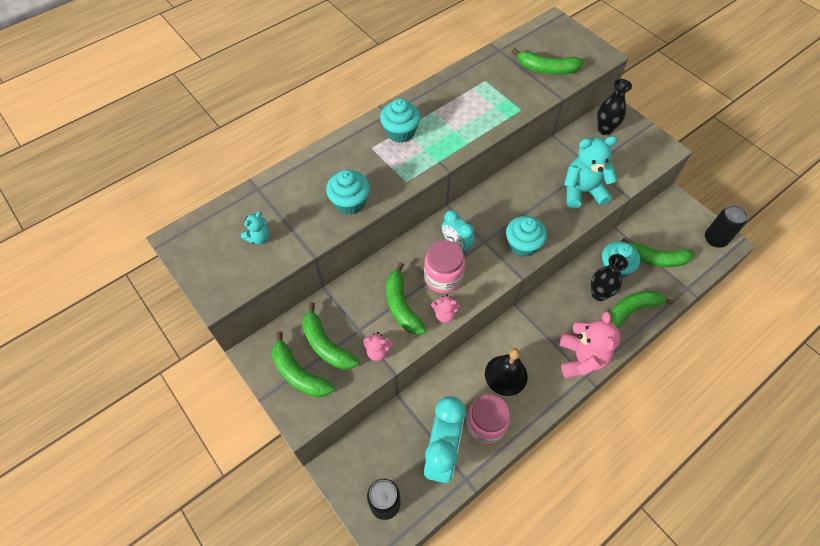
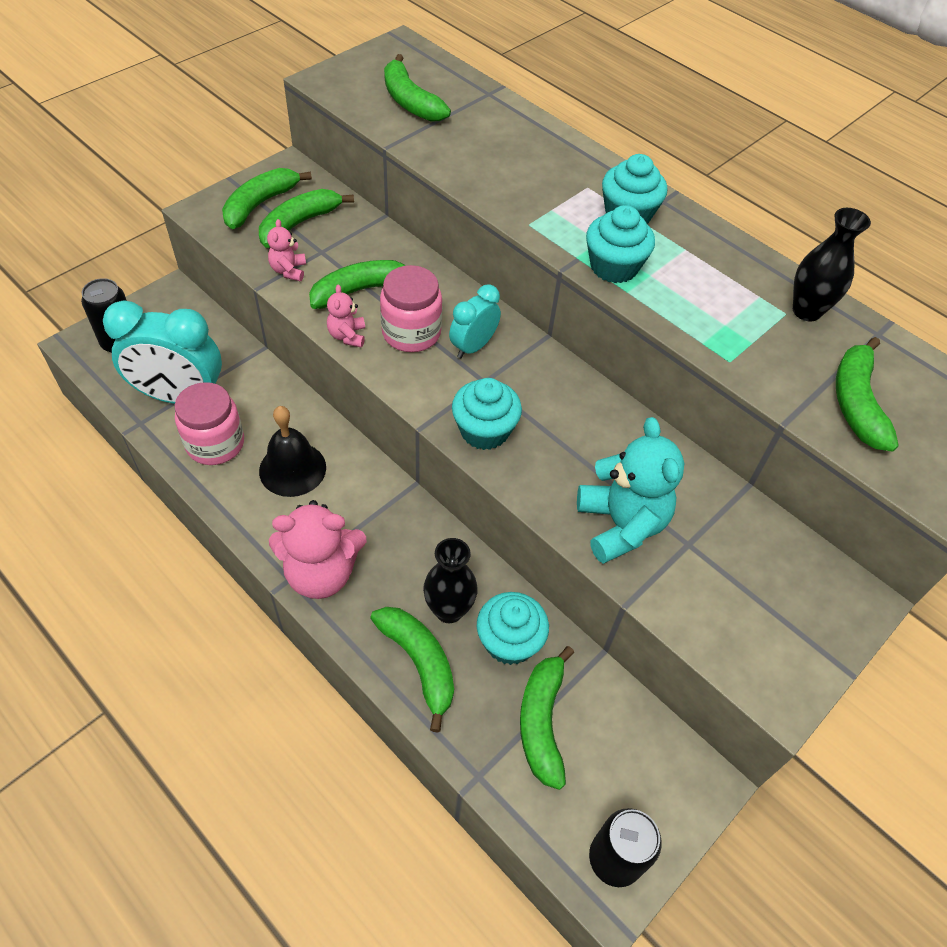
camera: 80 degrees right, 5 degrees down
turquoise teddy bear [241,211,270,245] -> green banana [384,54,451,122]
turquoise cupcake [326,170,370,215] -> turquoise cupcake moved to [586,205,655,283]
black vase [597,79,632,135] -> black vase moved to [793,208,871,321]

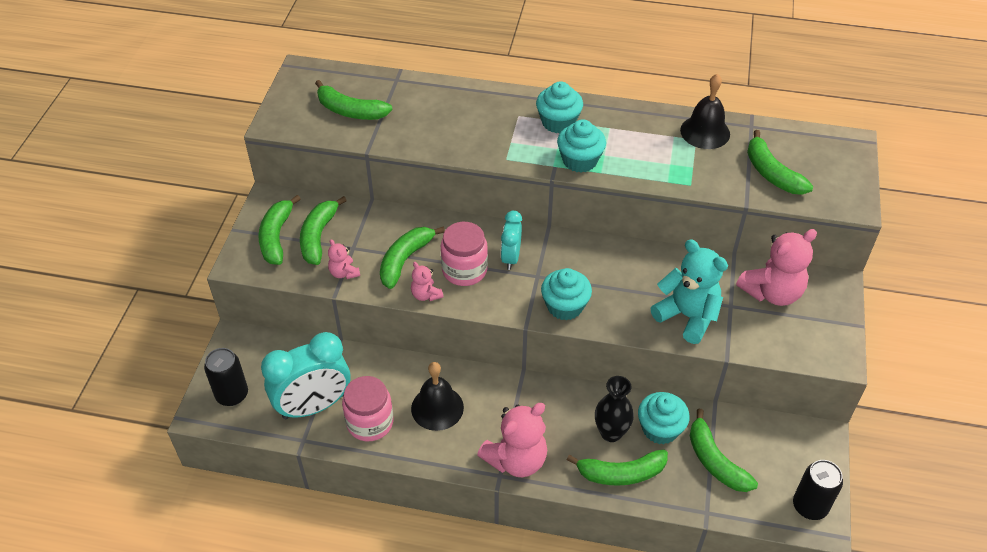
camera: 30 degrees left, 5 degrees down
green banana [370,607,454,733] -> green banana turned 150 degrees clockwise [567,450,668,486]
black vase [793,208,871,321] -> black bell [680,74,730,149]
none -> pink teddy bear [736,229,817,306]

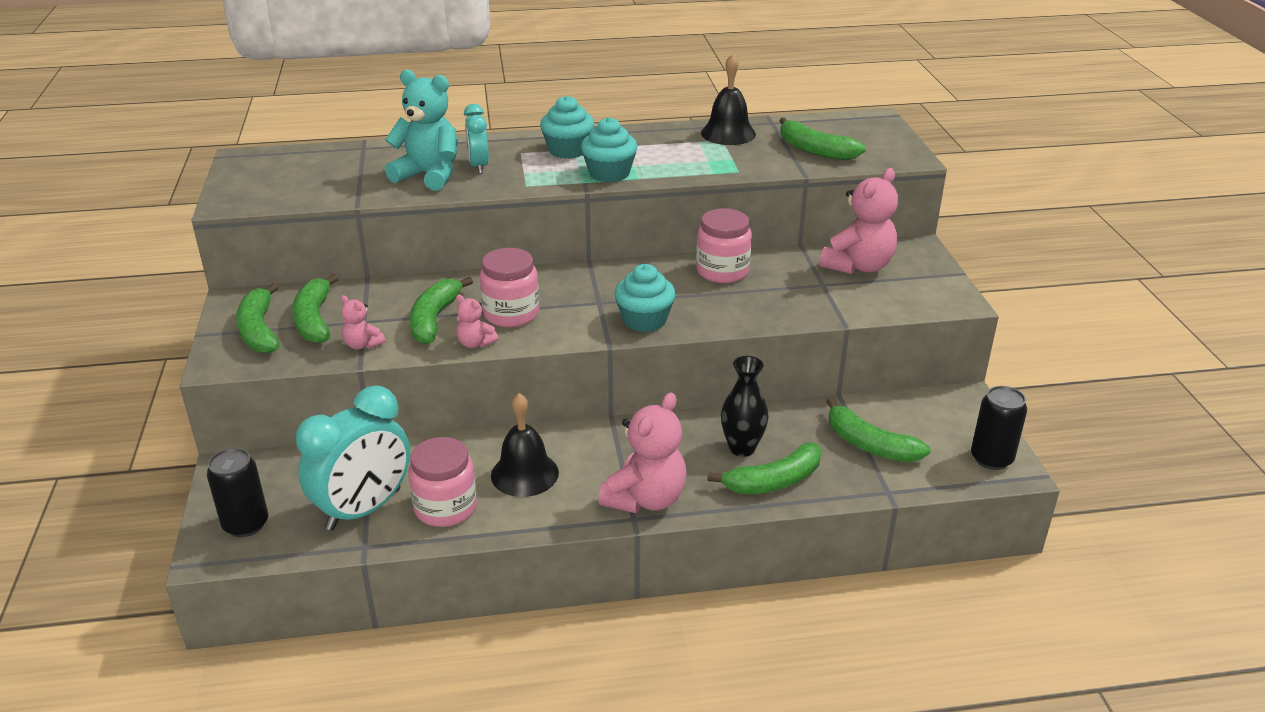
camera: 20 degrees left, 15 degrees down
green banana [315,80,392,120] -> none
turquoise clock [501,211,522,270] -> turquoise clock moved to [464,104,489,174]
turquoise cupcake [638,392,690,444] -> none
turquoise teddy bear [651,239,728,344] -> turquoise teddy bear moved to [385,70,457,191]
none -> pink jar [696,208,752,283]

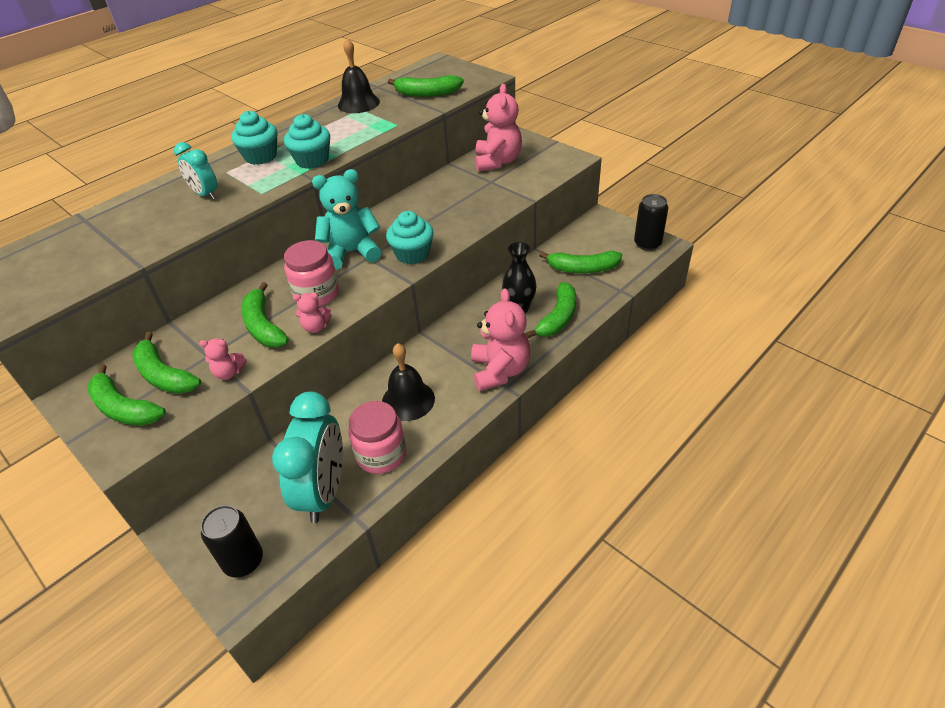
camera: 35 degrees left, 10 degrees up
turquoise teddy bear [385,70,457,191] -> turquoise teddy bear moved to [312,169,381,270]
pink jar [696,208,752,283] -> none

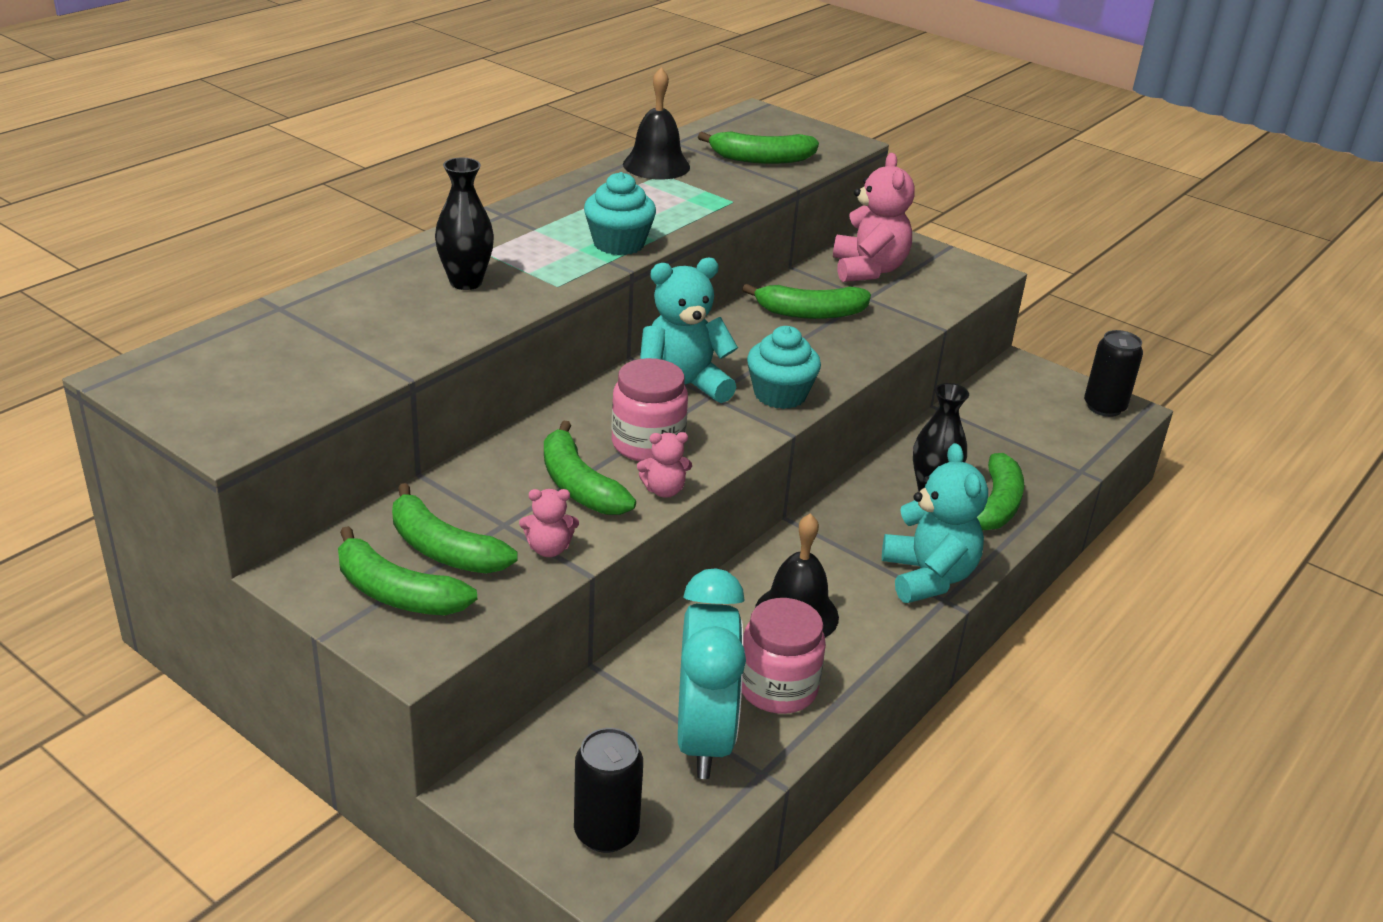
camera: 10 degrees left, 10 degrees down
turquoise clock [174,142,217,200] -> black vase [435,158,494,290]
turquoise cupcake [231,111,277,165] -> none
pink teddy bear [471,288,530,391] -> turquoise teddy bear [882,443,988,603]
green banana [539,251,622,273] -> green banana moved to [742,284,871,319]

